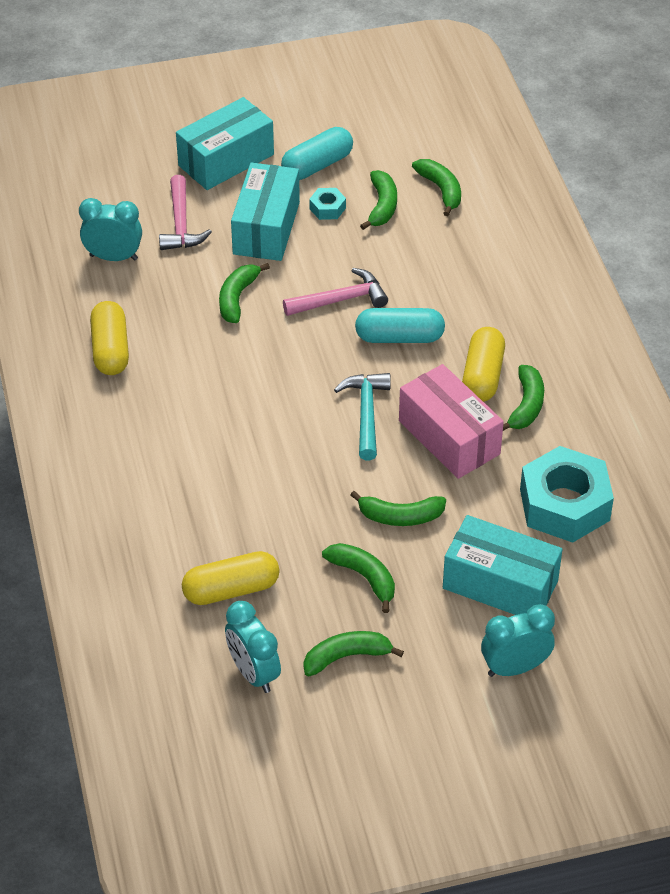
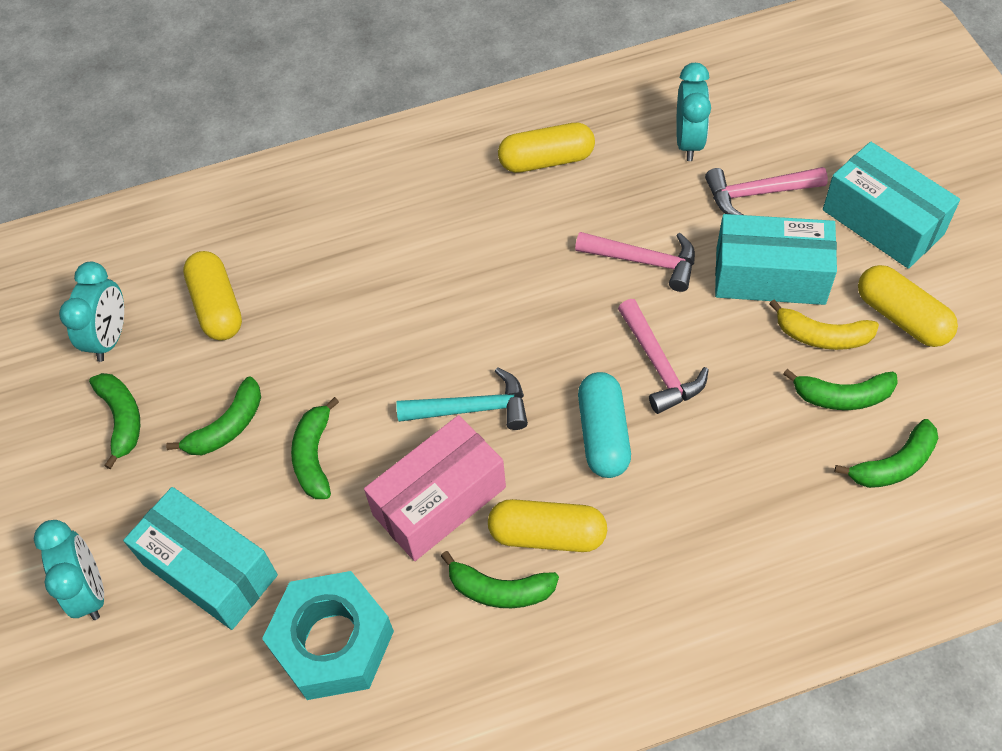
camera: 90 degrees right, 10 degrees up
green banana [219,263,270,323] -> pink hammer [575,232,695,292]
turquoise clock [225,601,281,693] -> turquoise clock turned 135 degrees clockwise [59,262,124,362]
turquoise capsule [281,127,353,180] -> yellow capsule [858,265,958,347]
turquoise nut [309,188,346,220] -> yellow banana [769,299,879,350]
turquoise box [443,515,563,615] -> turquoise box turned 75 degrees counterclockwise [123,487,278,630]

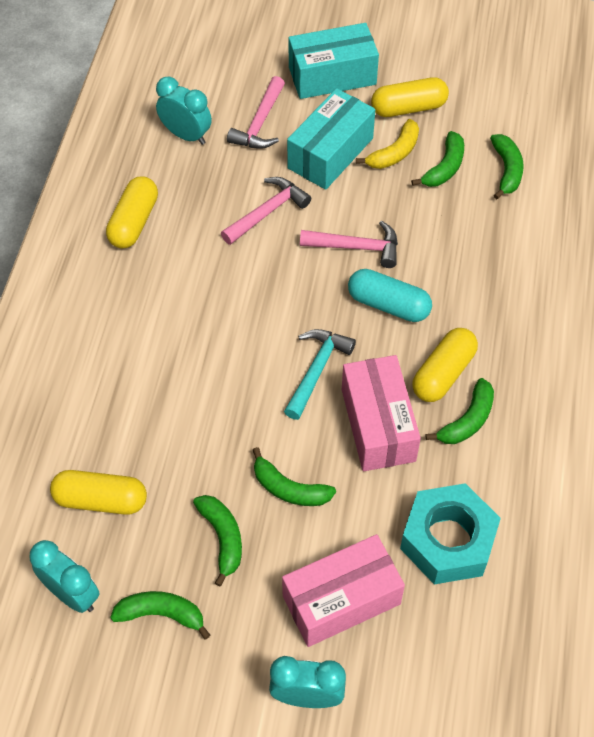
camera: 65 degrees left, 0 degrees up
turquoise box [123,487,278,630] -> pink box [282,534,405,647]

